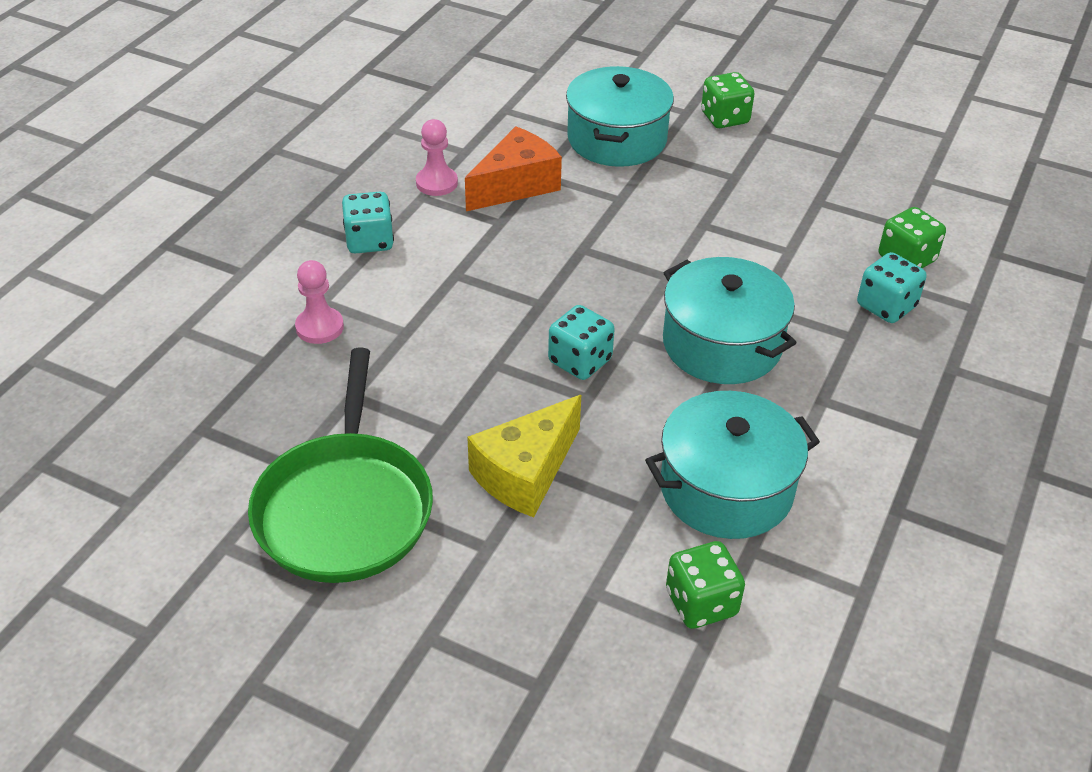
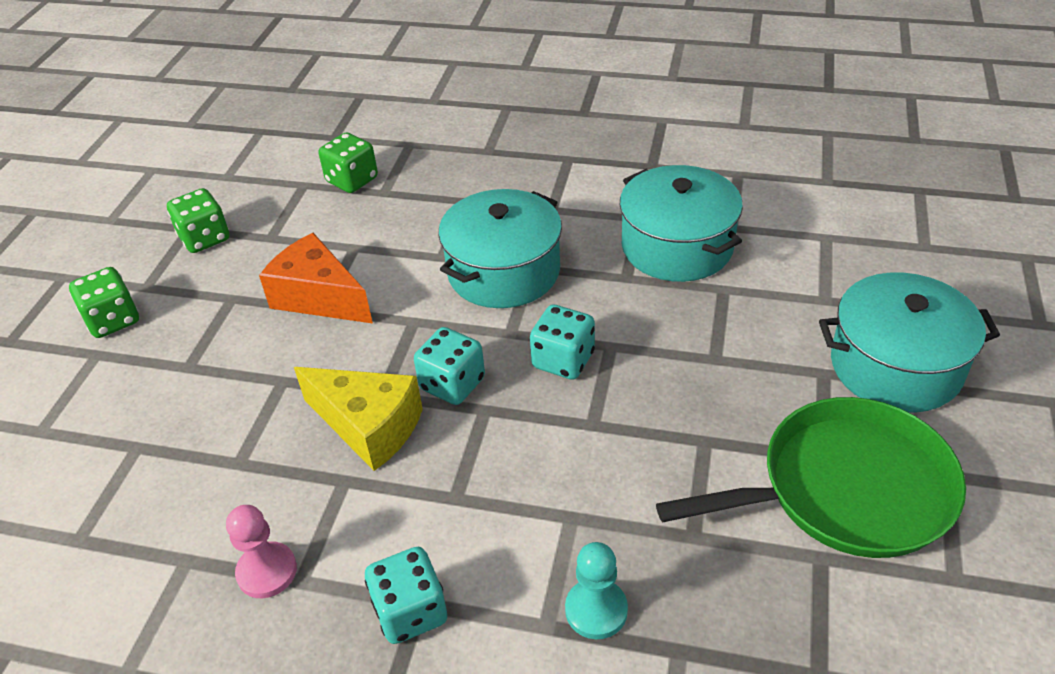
camera: 100 degrees left, 0 degrees up
pink pawn [295,260,344,344] -> turquoise pawn [565,542,628,639]
orange cheese [465,126,562,211] -> orange cheese moved to [259,233,373,324]
yellow cheese [467,395,581,517] -> yellow cheese moved to [294,367,423,471]
turquoise pot [566,66,674,167] -> turquoise pot moved to [819,273,1000,412]
green dice [666,541,745,629] -> green dice moved to [167,188,229,253]
turquoise dice [857,252,927,323] -> turquoise dice moved to [414,327,485,405]

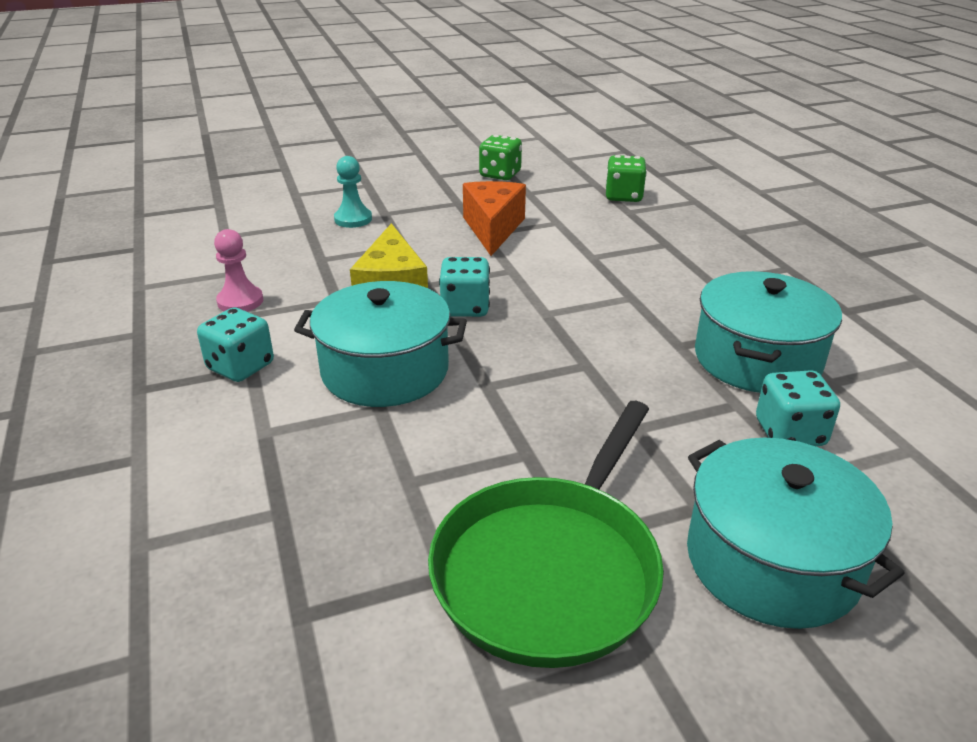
camera: 55 degrees right, 10 degrees down
green dice [69,267,139,338] -> none
turquoise pot [438,189,562,308] -> turquoise pot moved to [294,281,467,407]
turquoise dice [530,305,595,380] -> turquoise dice moved to [756,370,840,446]
turquoise pawn [565,542,628,639] -> turquoise pawn moved to [334,156,372,228]
green pan [656,397,966,558] -> green pan turned 75 degrees clockwise [428,401,664,668]

